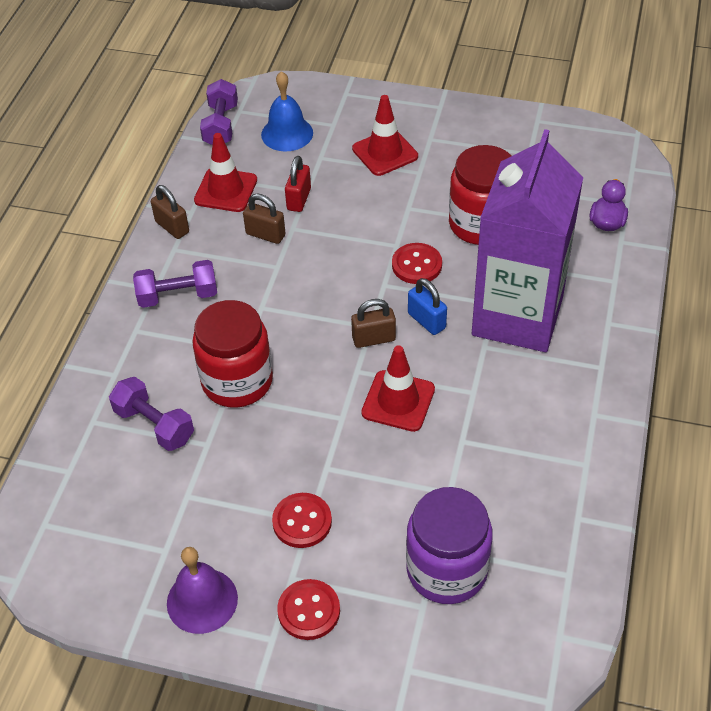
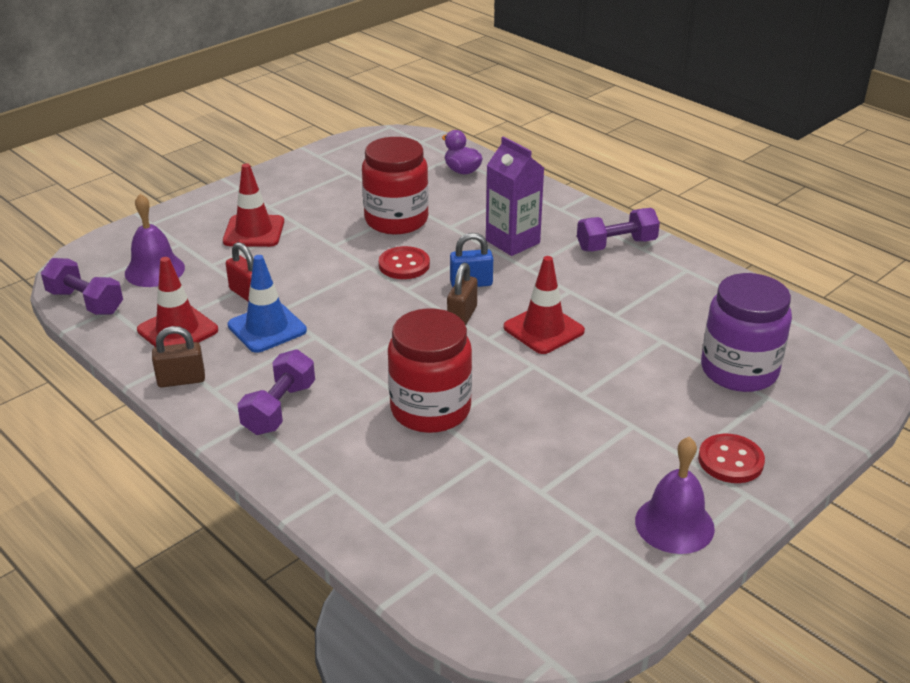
camera: 60 degrees left, 15 degrees down
purple dumbbell [109,377,194,451] -> purple dumbbell moved to [577,208,660,251]
brown padlock [243,194,285,244] -> blue traffic cone [228,255,307,353]
blue bell [261,71,313,151] -> purple bell [125,194,185,287]
red button [272,493,332,548] -> none
purple carton [472,129,583,352] -> purple carton [486,136,544,256], size x0.54

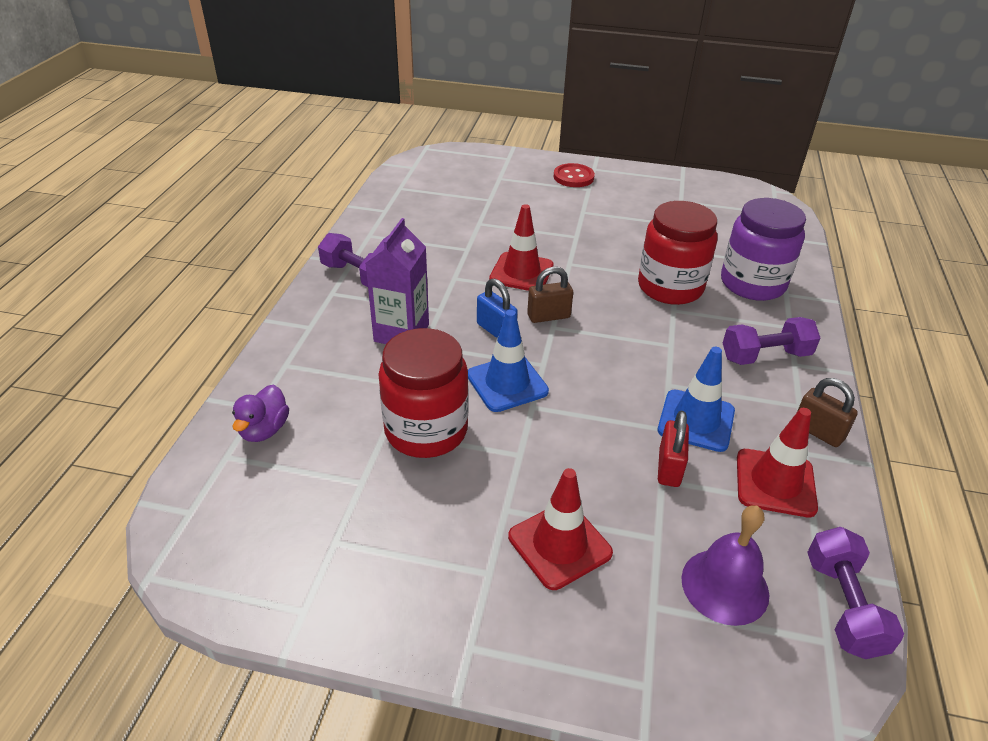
camera: 125 degrees left, 5 degrees up
red button [379,246,430,279] -> blue traffic cone [468,310,549,412]
purple bell [635,437,715,554] -> none
purple jar [701,273,792,392] -> purple jar moved to [721,198,806,301]

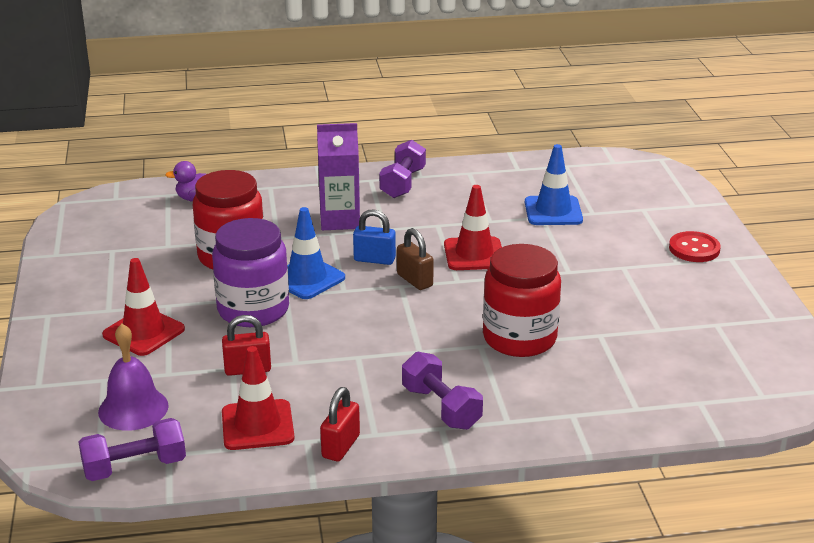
camera: 70 degrees right, 10 degrees down
blue padlock [477,278,518,338] -> blue padlock turned 75 degrees clockwise [353,209,396,265]
blue traffic cone [658,347,735,452] -> blue traffic cone moved to [525,144,583,225]
purple jar [721,198,806,301] -> purple jar moved to [212,218,289,327]
brown padlock [797,378,858,447] -> red padlock [320,387,360,461]

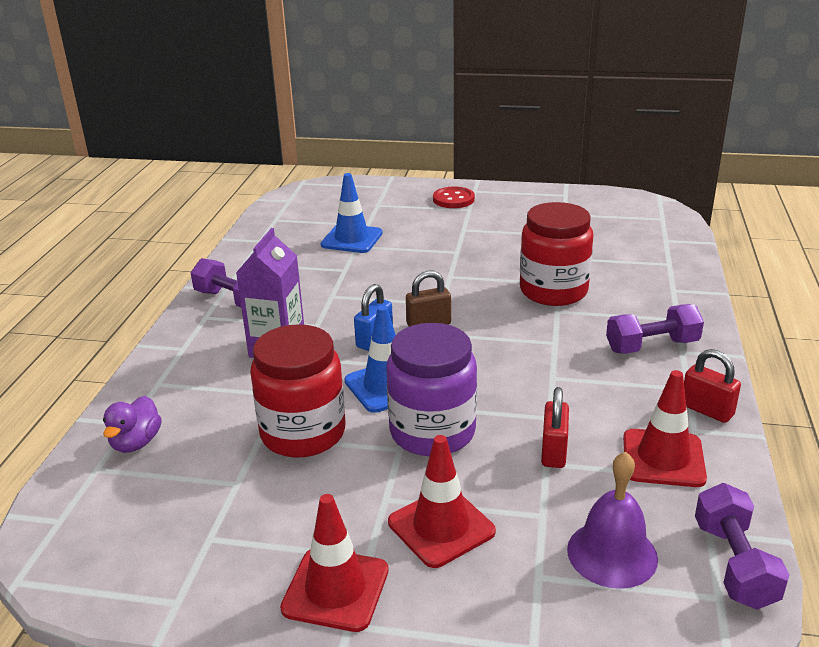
camera: 70 degrees left, 0 degrees up
red traffic cone [444,185,502,270] -> red traffic cone moved to [280,494,389,632]

